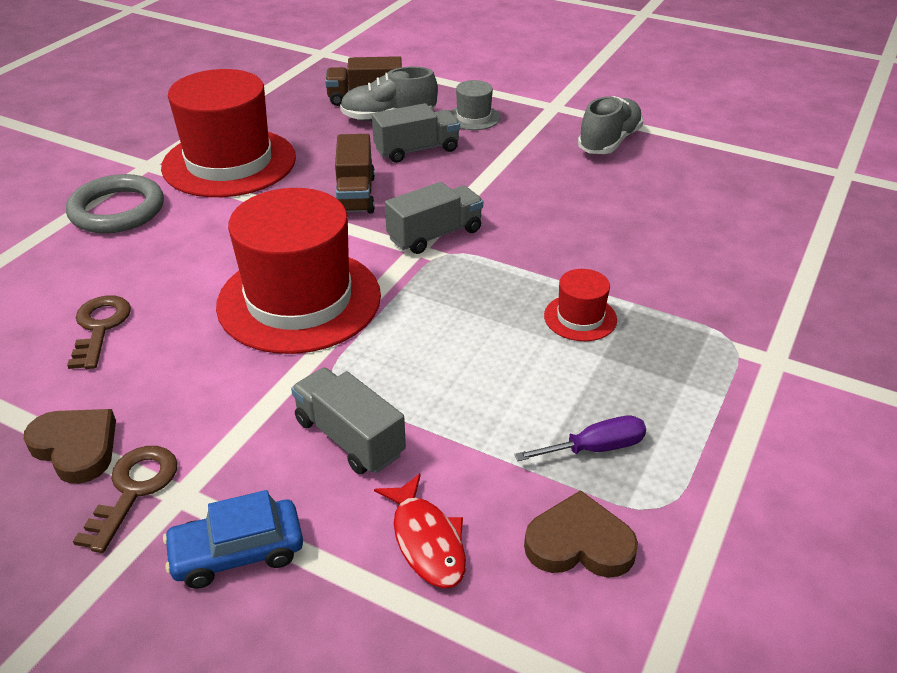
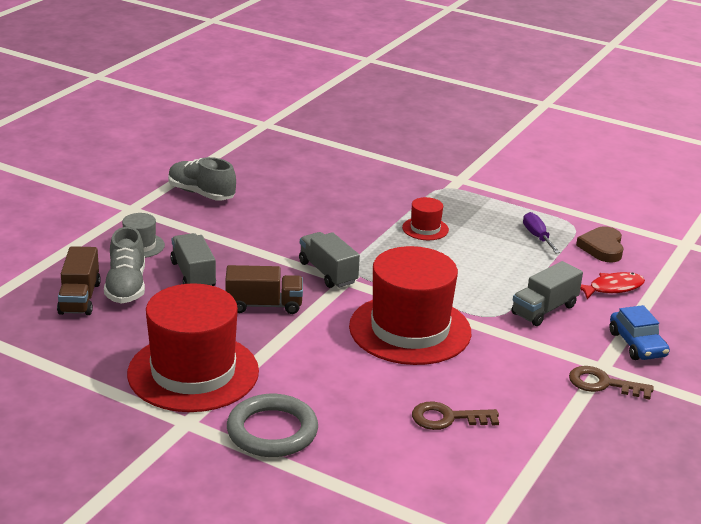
camera: 90 degrees left, 10 degrees down
brown heart [24,409,116,484] -> none

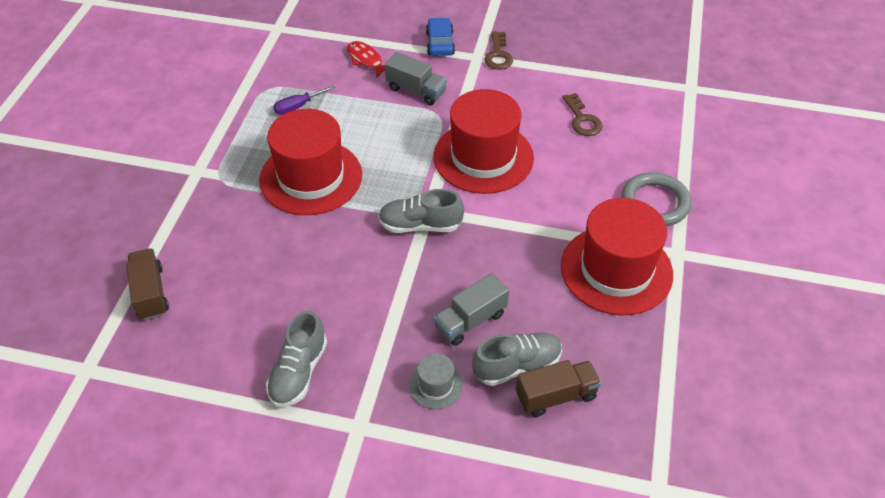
camera: 105 degrees left, 20 degrees up
brown truck [225,265,303,314] -> brown truck moved to [126,248,169,320]
grey truck [299,232,360,288] -> grey shoe [378,189,464,233]
red hat [402,197,449,240] -> red hat [259,109,362,215], size x2.30
brown heart [576,226,624,262] -> none
blue car [609,305,670,360] -> blue car turned 60 degrees counterclockwise [426,17,455,56]

